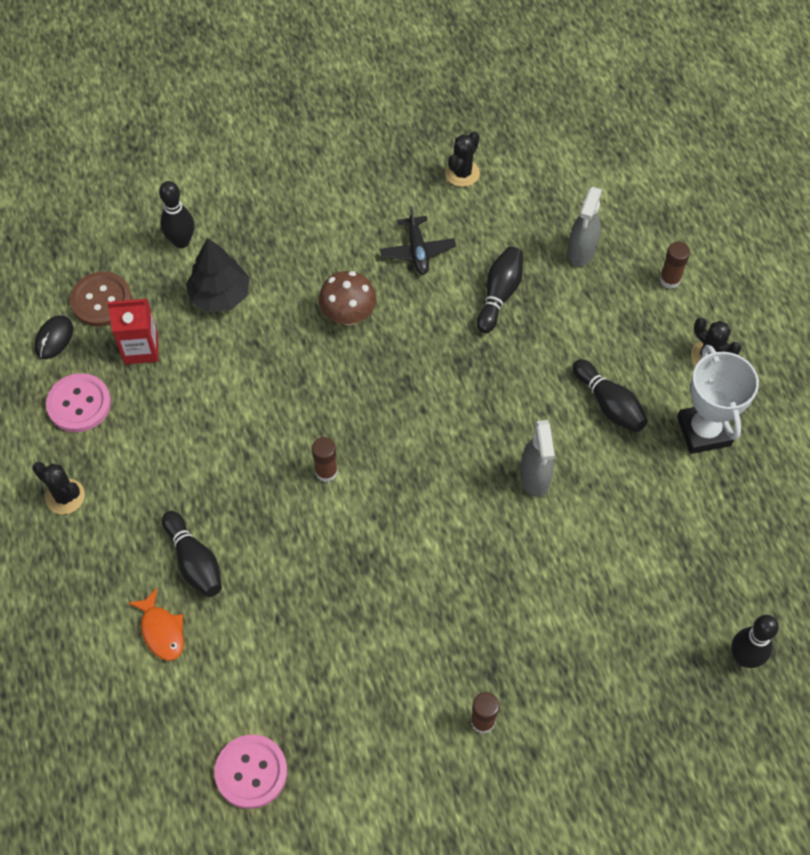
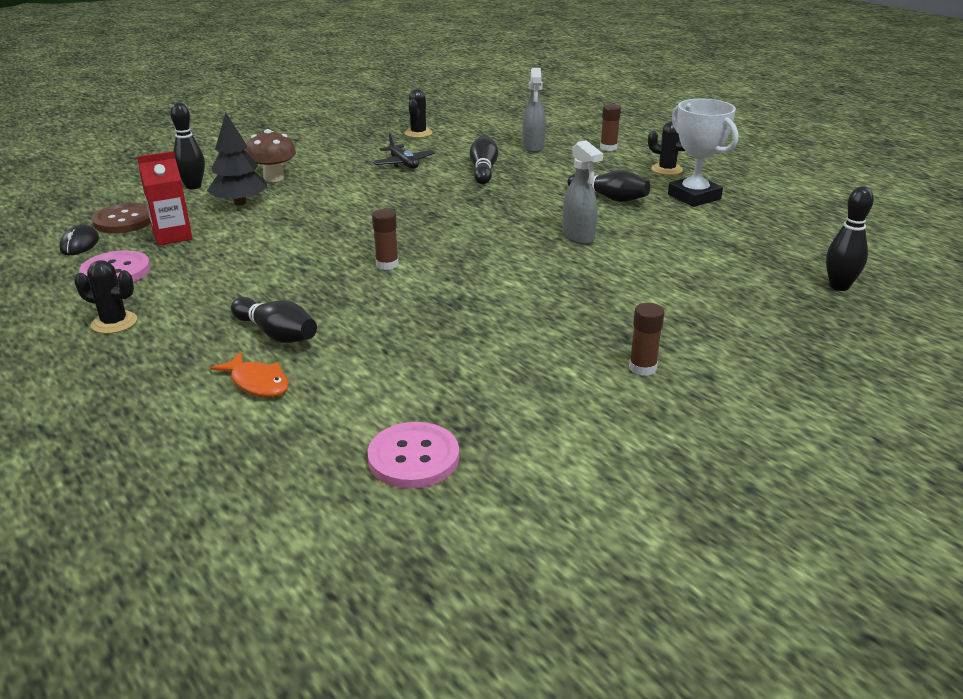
camera: 20 degrees left, 30 degrees down
brown mushroom [319,271,376,325] -> brown mushroom moved to [246,129,296,182]

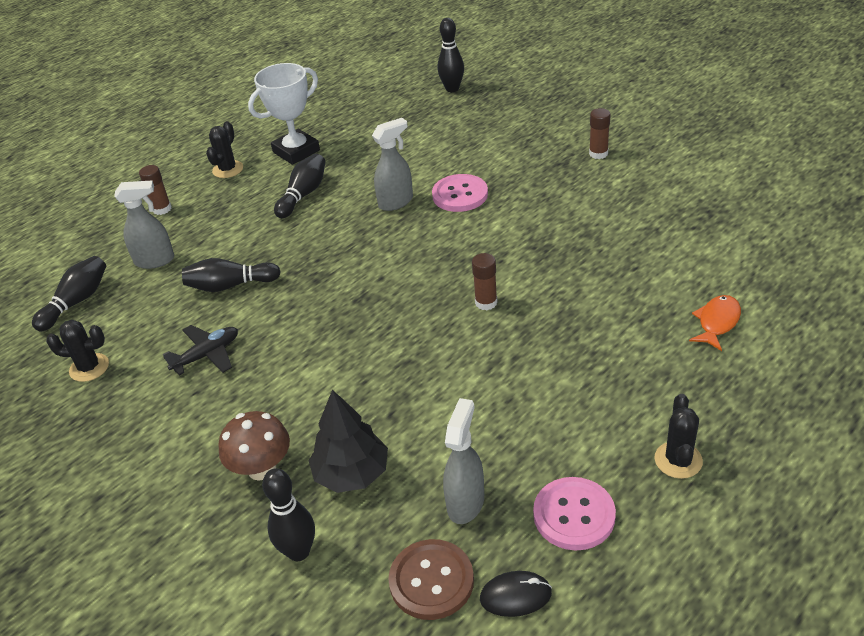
camera: 95 degrees left, 10 degrees up
red carton [137,151,193,245] -> grey spray bottle [443,398,484,524]
black bowling pin [231,297,317,343] -> black bowling pin moved to [32,256,106,331]
pink button [368,422,459,489] -> pink button moved to [432,174,488,212]

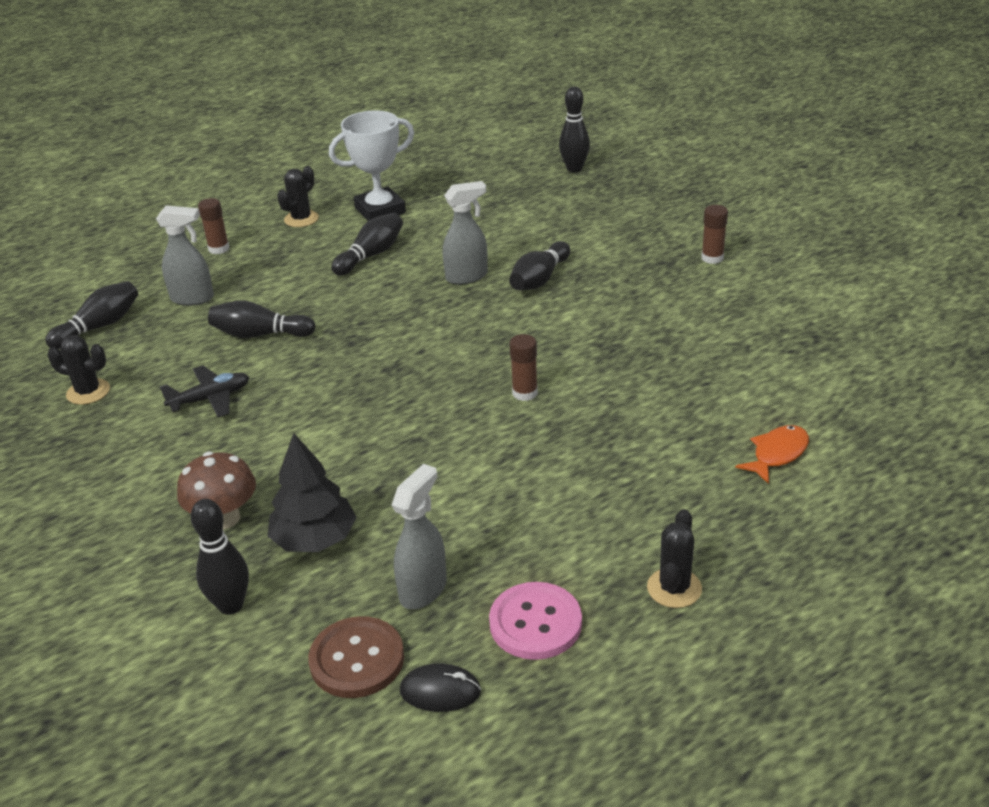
camera: 10 degrees right, 5 degrees down
pink button [432,174,488,212] -> black bowling pin [509,241,570,290]

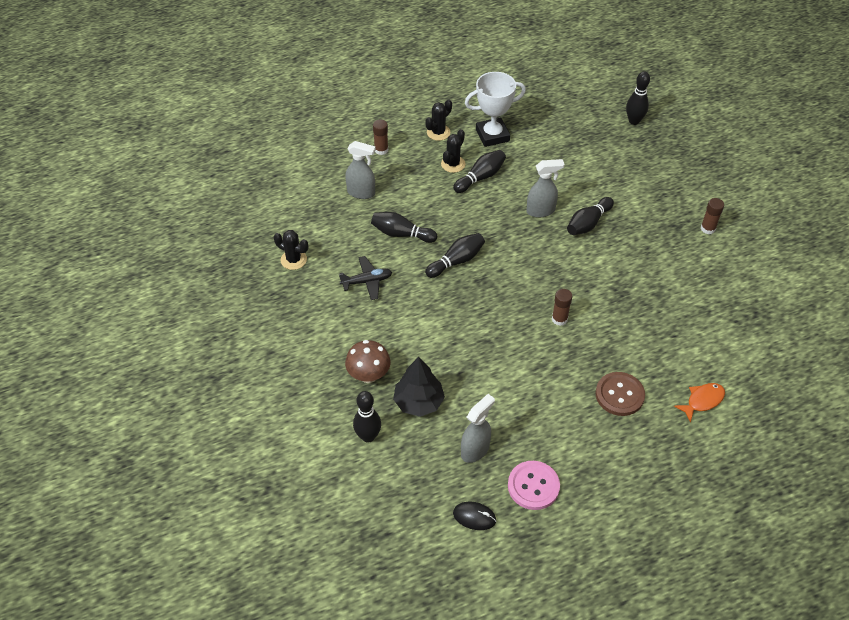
camera: 10 degrees right, 15 degrees up
black bowling pin [45,281,138,349] -> black bowling pin moved to [425,233,485,278]
brown button [308,616,404,698] -> brown button moved to [596,372,645,416]
black cactus [647,509,702,608] -> black cactus moved to [441,129,466,173]

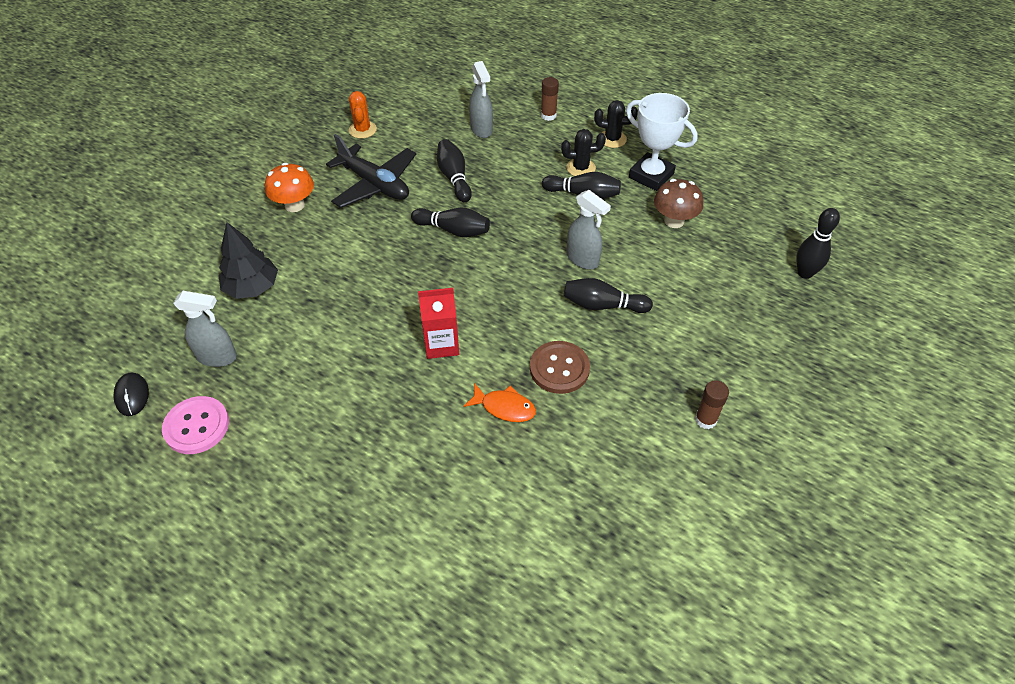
camera: 55 degrees right, 0 degrees up
black cactus [274,230,308,270] -> orange cactus [349,91,377,138]
black plane [339,256,392,300] -> black plane [326,134,416,208], size x1.66
brown mushroom [345,340,391,383] -> brown mushroom moved to [654,179,703,228]
black bowling pin [353,391,381,443] -> none
brown glue stick [552,289,572,326] -> red carton [418,288,459,359]
brown button [596,372,645,416] -> brown button moved to [530,341,590,394]
orange fish [674,383,725,423] -> orange fish moved to [464,383,536,422]
none -> orange mushroom [265,163,314,212]

